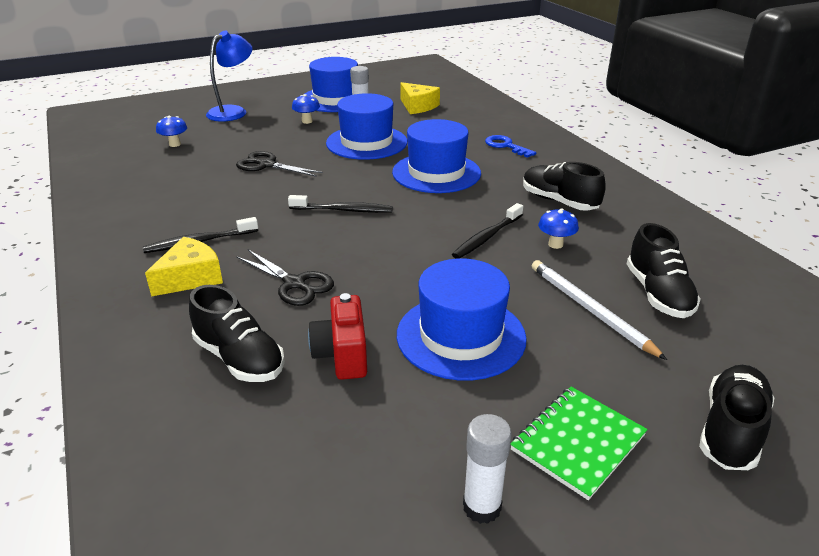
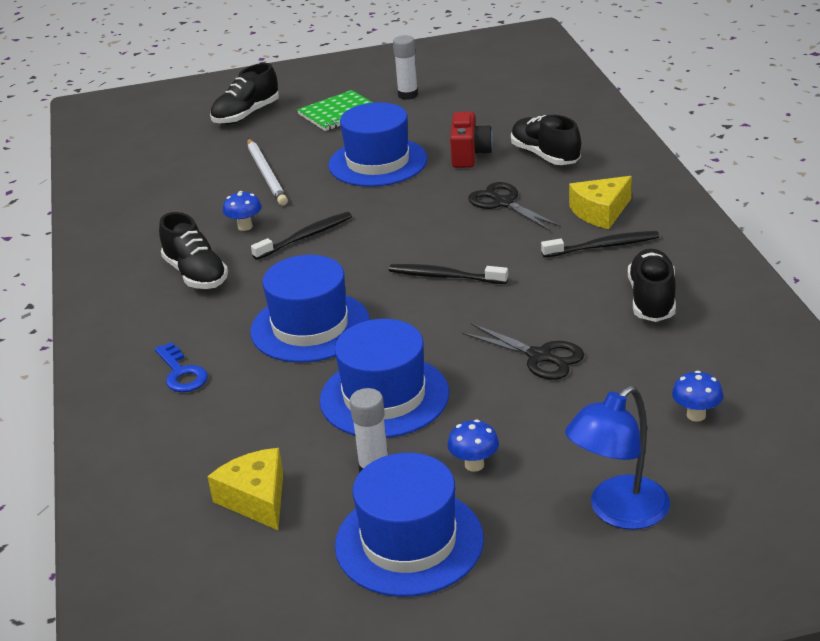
camera: 165 degrees left, 0 degrees up
black shoe [627,223,701,318] -> black shoe moved to [628,249,676,322]

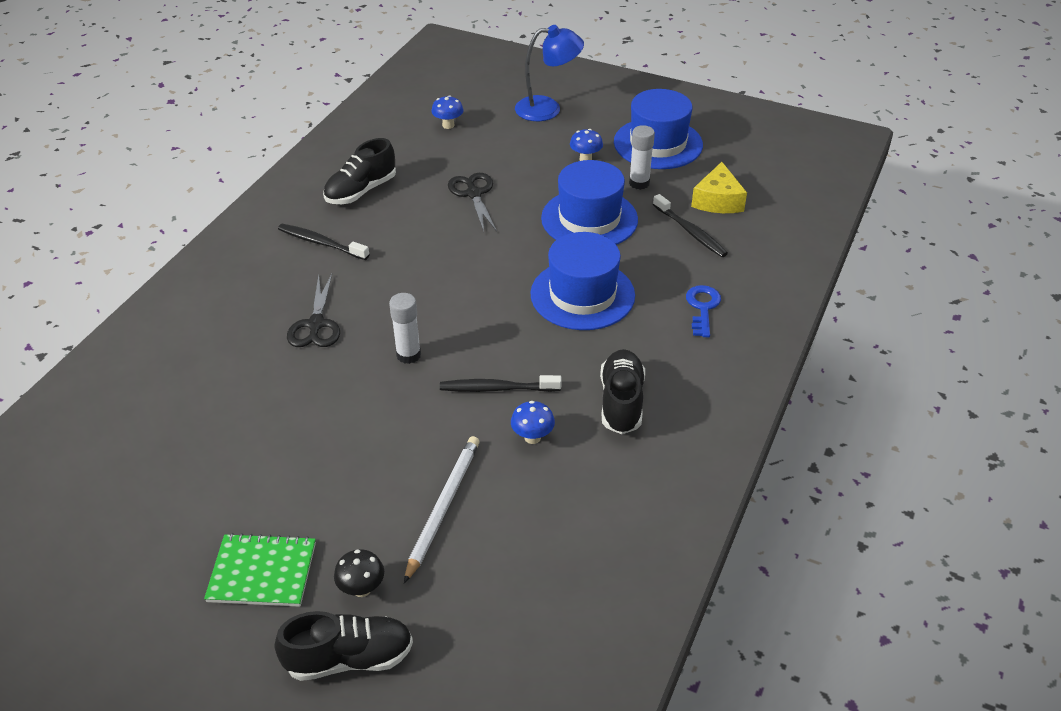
camera: 145 degrees left, 10 degrees up
blue hat [328,102,427,187] -> none
black toothbrush [389,264,508,284] -> black toothbrush moved to [653,194,728,257]
white glue stick [393,35,418,100] -> white glue stick moved to [389,293,421,364]
red camera [450,112,493,168] -> none
black shoe [511,115,581,165] -> none
yellow cheese [569,176,632,229] -> none
none -> black mushroom [334,549,384,597]

